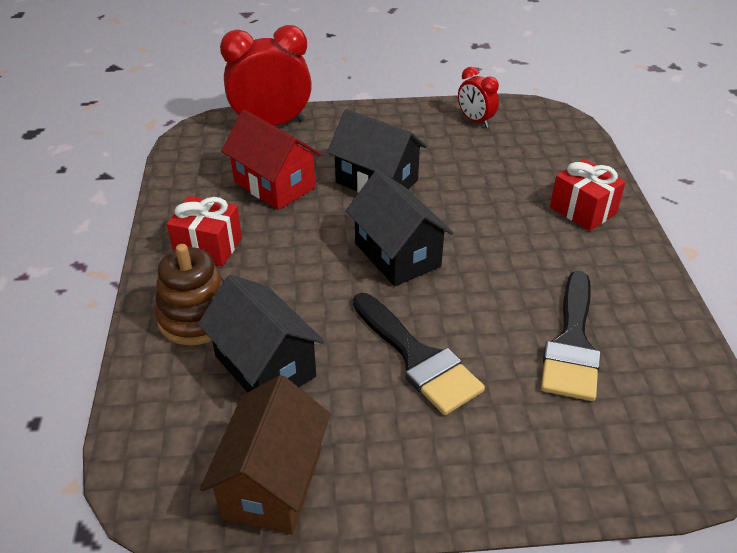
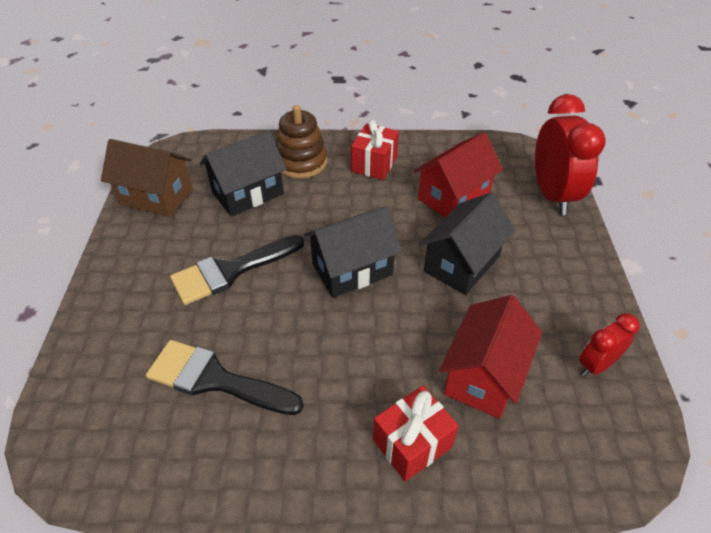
camera: 95 degrees right, 5 degrees up
none -> red house [439,295,542,419]

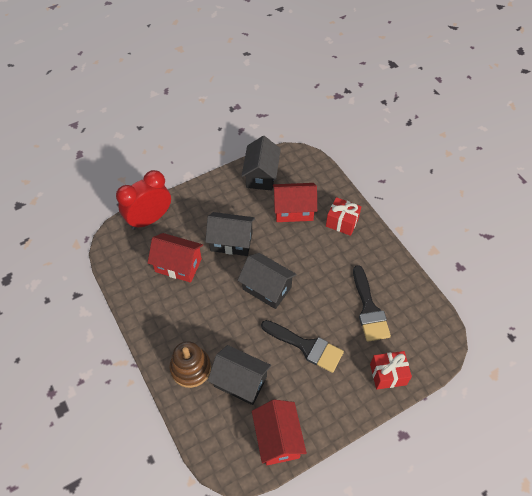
camera: 120 degrees left, 10 degrees up
brown house [101,139,193,217] -> red house [252,400,307,465]
red gift [351,120,399,180] -> red gift moved to [370,351,412,390]
red clock [579,313,640,377] -> black house [242,136,281,191]

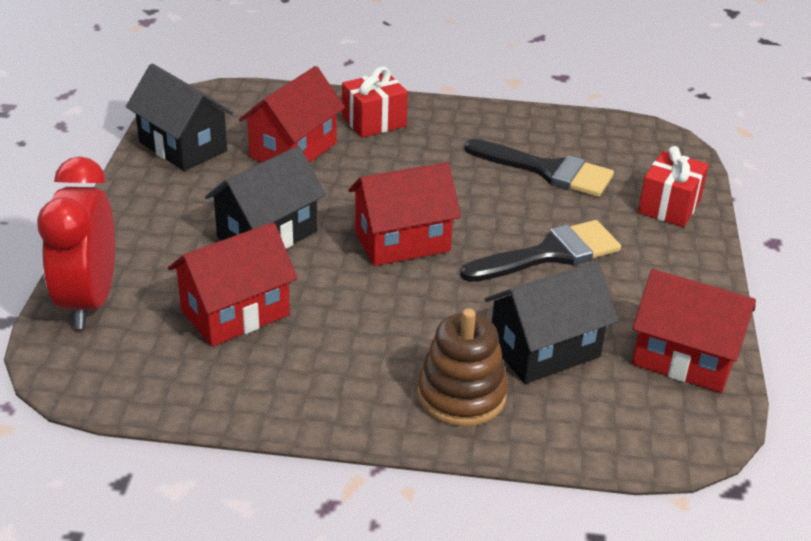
camera: 55 degrees left, 20 degrees down
black house [238,253,297,309] -> red house [348,162,461,266]

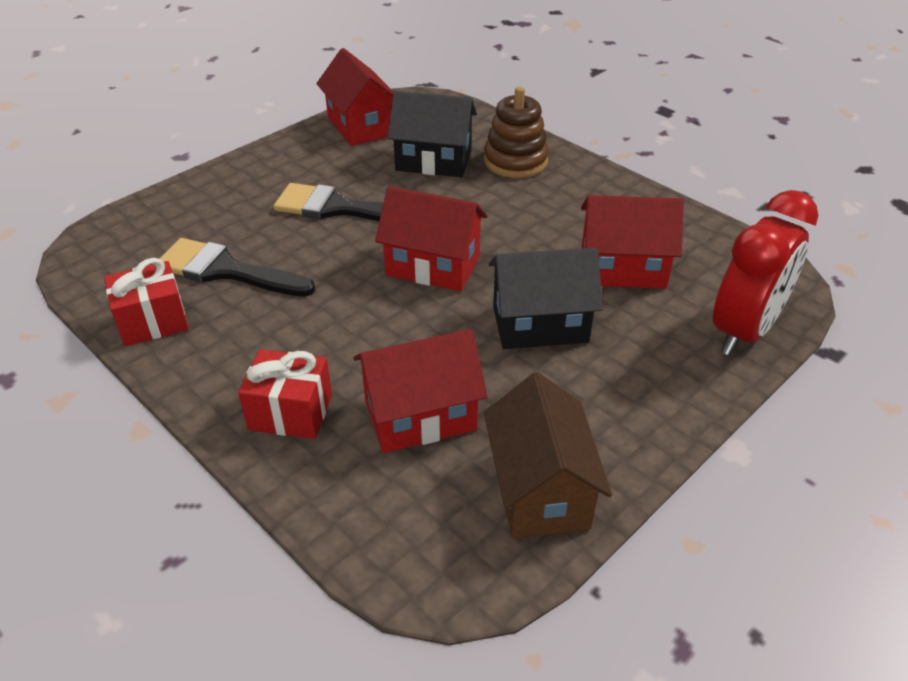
camera: 140 degrees left, 5 degrees up
black house [126,64,233,171] -> brown house [484,372,612,539]
black brush [464,139,614,197] -> black brush turned 45 degrees counterclockwise [159,238,315,297]
red gift [638,146,709,227] -> red gift moved to [104,258,189,346]

